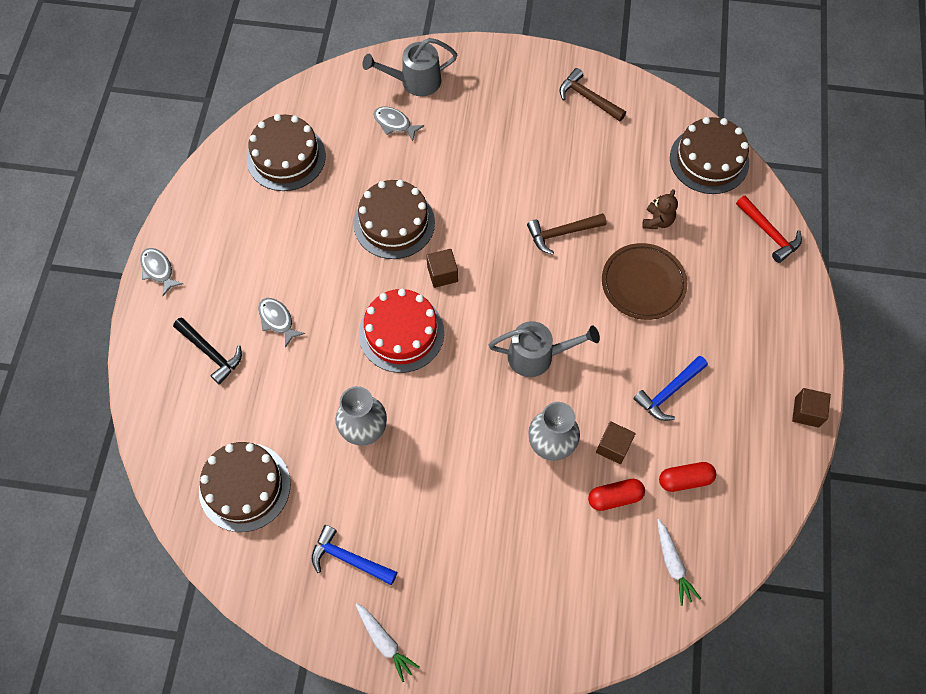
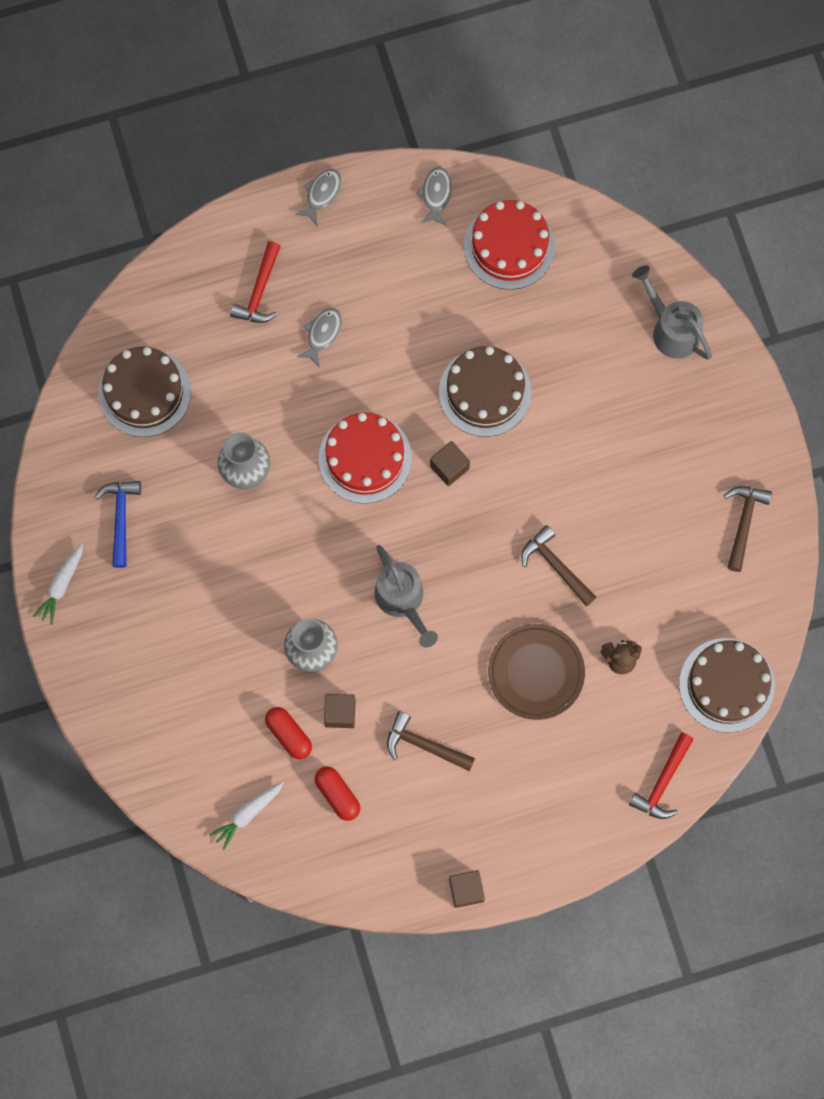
camera: 65 degrees right, 10 degrees up
black hammer [173,317,242,385] -> red hammer [230,241,281,323]
brown cake [247,114,326,191] -> red cake [464,200,555,290]
grey fish [373,107,424,141] -> grey fish moved to [416,167,452,226]
blue hammer [633,356,708,421] -> brown hammer [387,711,475,771]

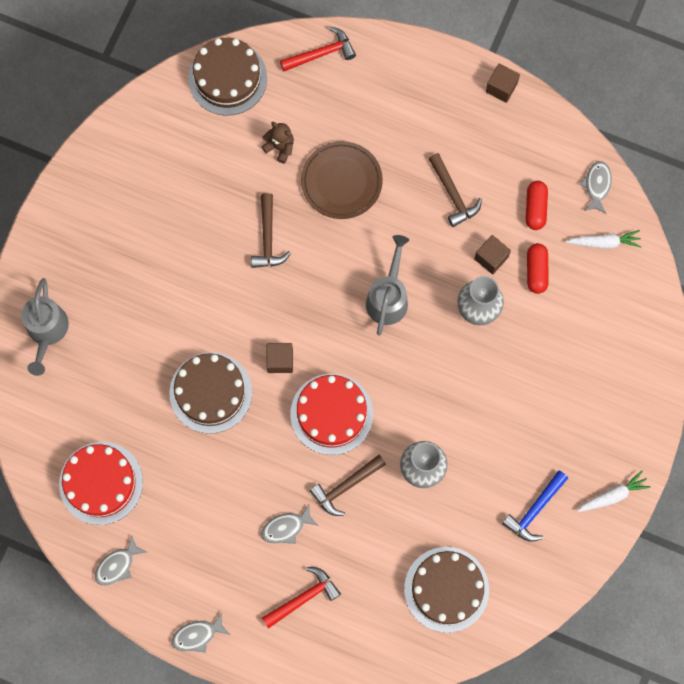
camera: 140 degrees left, 0 degrees up
brown hammer [724,486,772,572] -> brown hammer moved to [309,455,386,516]
none -> grey fish [580,161,612,214]

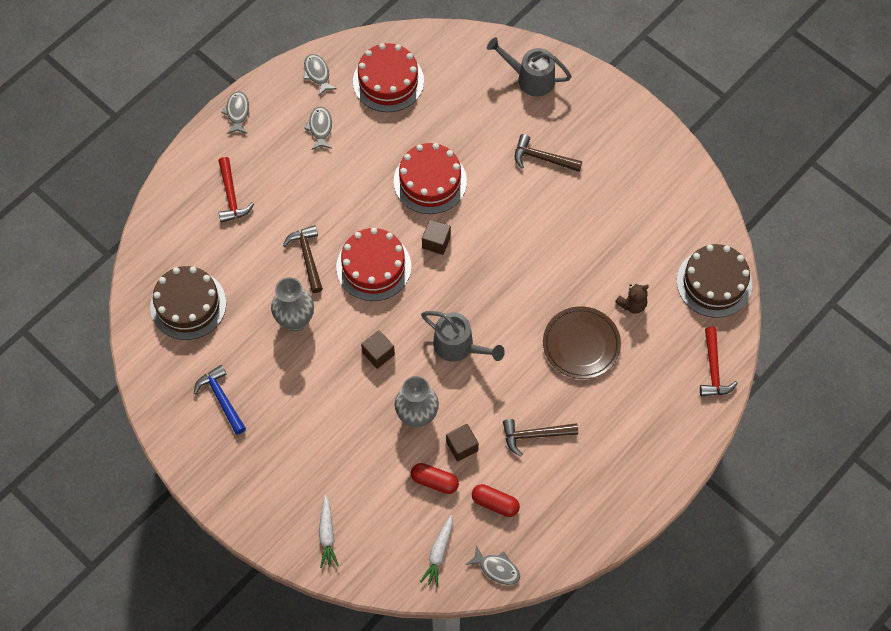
camera: 110 degrees right, 10 degrees down
brown cake [169,352,252,434] -> red cake [394,143,467,214]
brown hammer [251,193,291,268] -> brown hammer moved to [515,134,582,172]
grey fish [261,505,319,544] -> grey fish moved to [304,106,332,150]
brown cube [486,64,520,103] -> brown cube moved to [361,330,395,369]
white carrot [577,471,651,512] -> white carrot moved to [319,495,339,568]

